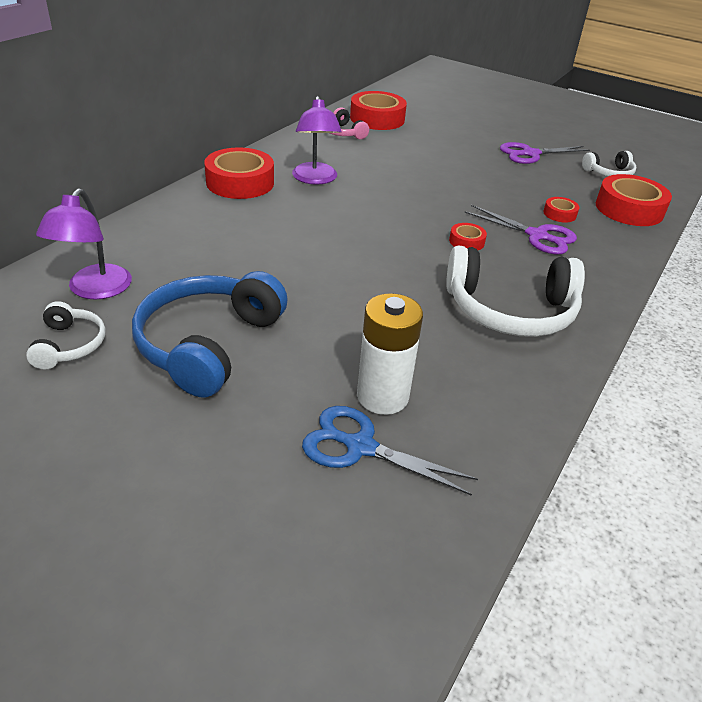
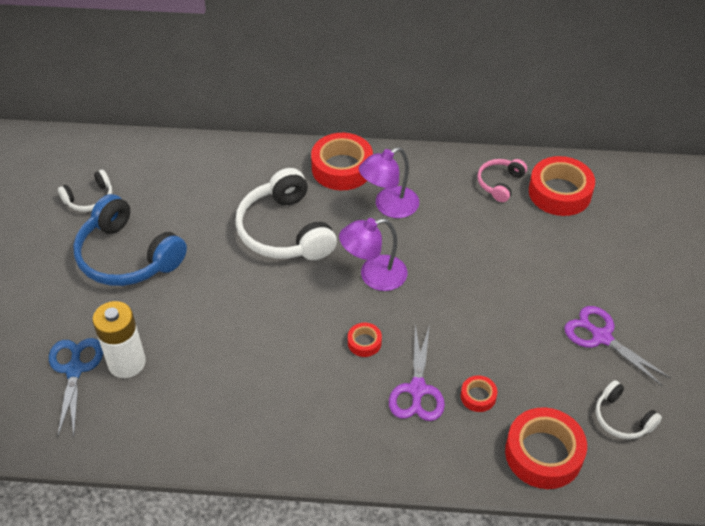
camera: 65 degrees right, 10 degrees up
purple lamp [36,188,132,300] -> purple lamp moved to [339,218,408,291]
blue headphones [132,271,288,397] -> blue headphones turned 135 degrees counterclockwise [73,194,187,286]
white headphones [446,246,585,337] -> white headphones moved to [235,168,337,260]

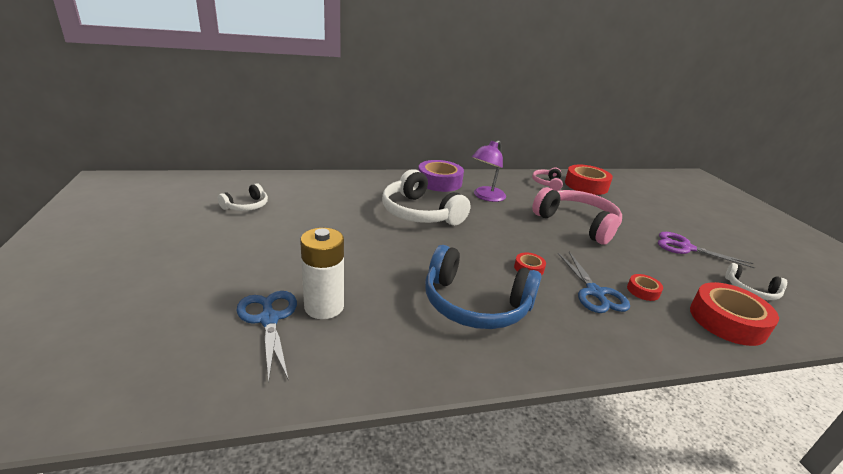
camera: 20 degrees left, 20 degrees down
blue headphones [73,194,187,286] -> blue headphones moved to [425,245,541,329]
red tape [311,133,373,190] -> purple tape [418,160,464,192]
purple lamp [339,218,408,291] -> none
purple scissors [389,325,445,421] -> blue scissors [558,252,630,313]
none -> pink headphones [532,187,622,245]

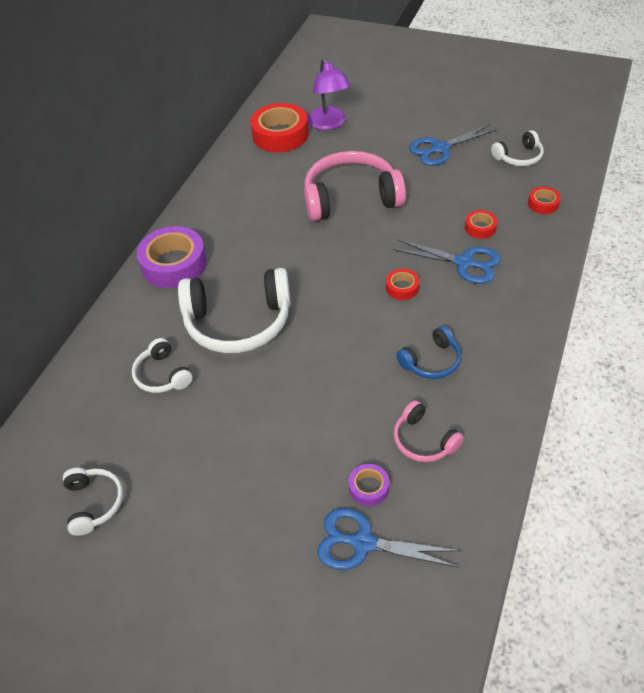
camera: 50 degrees left, 20 degrees up
white battery [300,228,344,319] -> purple tape [349,464,389,506]
blue headphones [425,245,541,329] -> blue headphones [396,326,461,379], size x0.51
purple lamp [472,140,506,202] -> purple lamp moved to [307,58,351,130]
pink headphones [532,167,563,191] -> pink headphones moved to [394,400,464,462]
purple scissors [658,232,755,268] -> blue scissors [409,125,496,166]
red tape [690,282,779,346] -> red tape [528,187,561,214], size x0.48
none -> white headphones [132,338,193,393]

